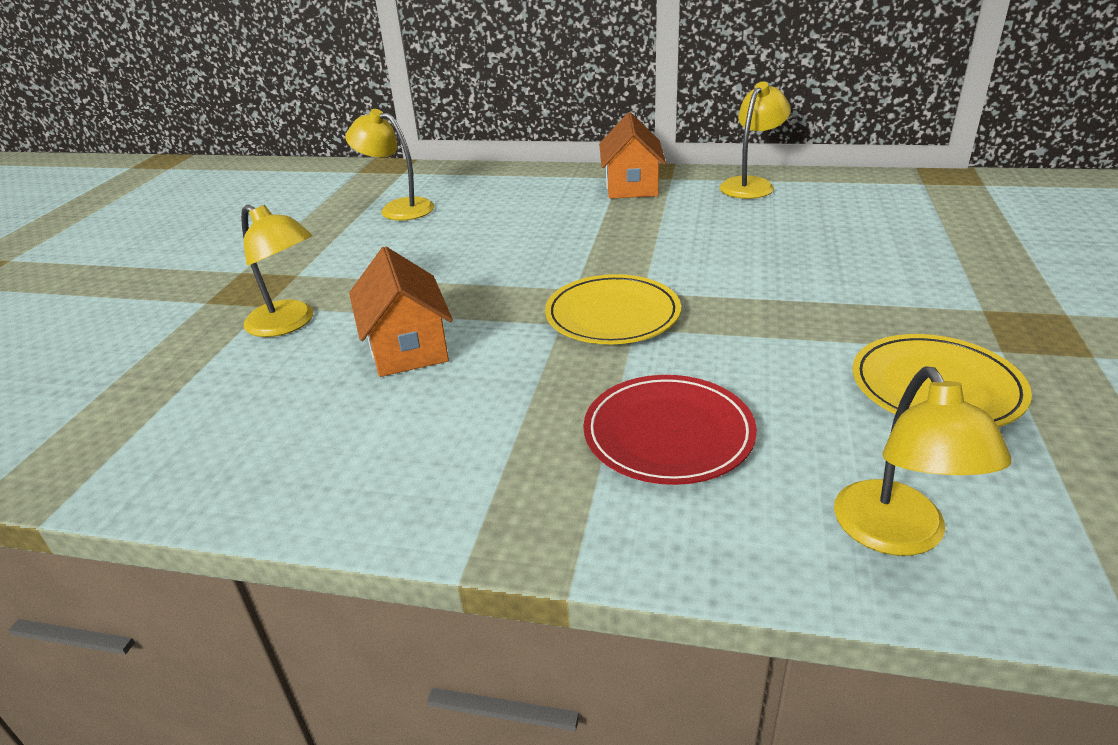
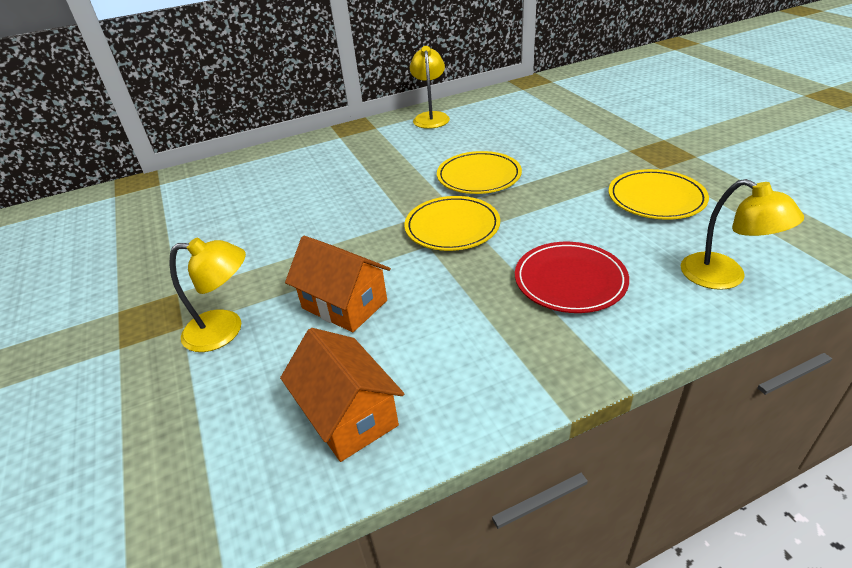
camera: 35 degrees left, 5 degrees up
yellow lamp [345,109,434,221] -> none
orange house [599,112,666,199] -> orange house moved to [280,328,404,462]
none -> yellow plate [437,151,522,194]

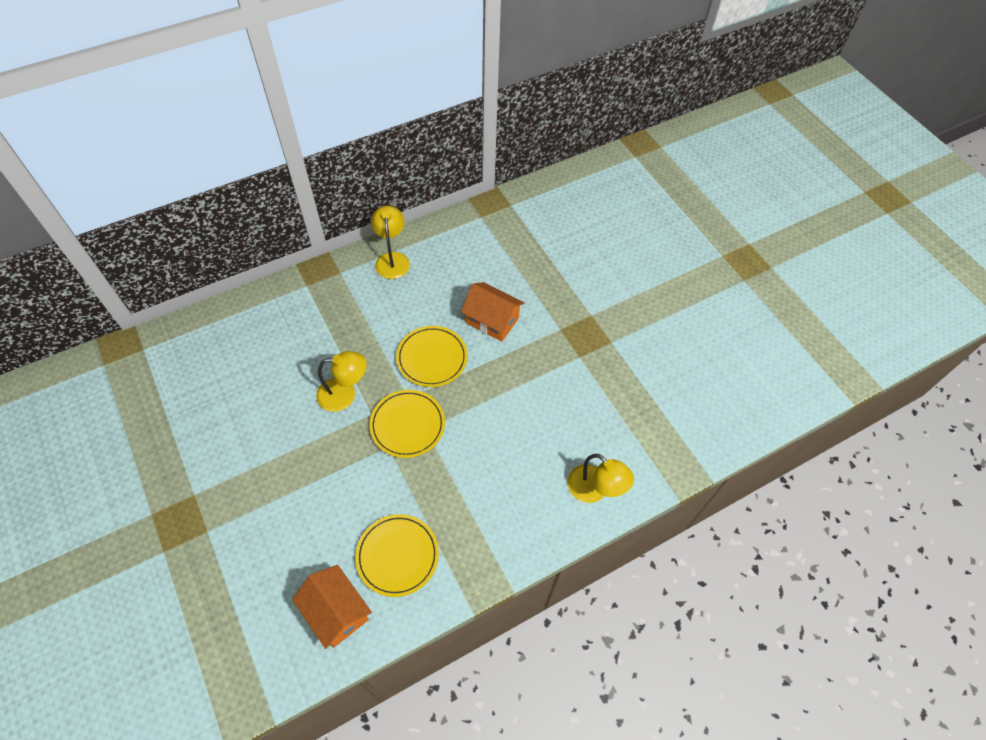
camera: 10 degrees left, 20 degrees up
yellow lamp [170,238,246,352] -> yellow lamp moved to [316,351,367,412]
orange house [285,236,391,332] -> orange house moved to [461,282,524,342]
red plate [515,242,629,313] -> none
yellow plate [609,169,709,220] -> yellow plate moved to [355,514,439,597]

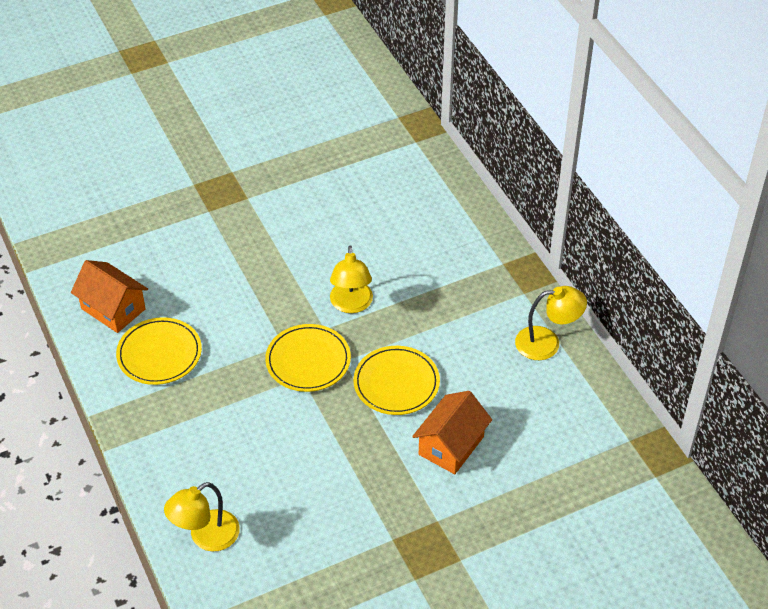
camera: 95 degrees right, 10 degrees down
orange house [292,565,372,649] -> orange house turned 75 degrees clockwise [71,260,148,333]

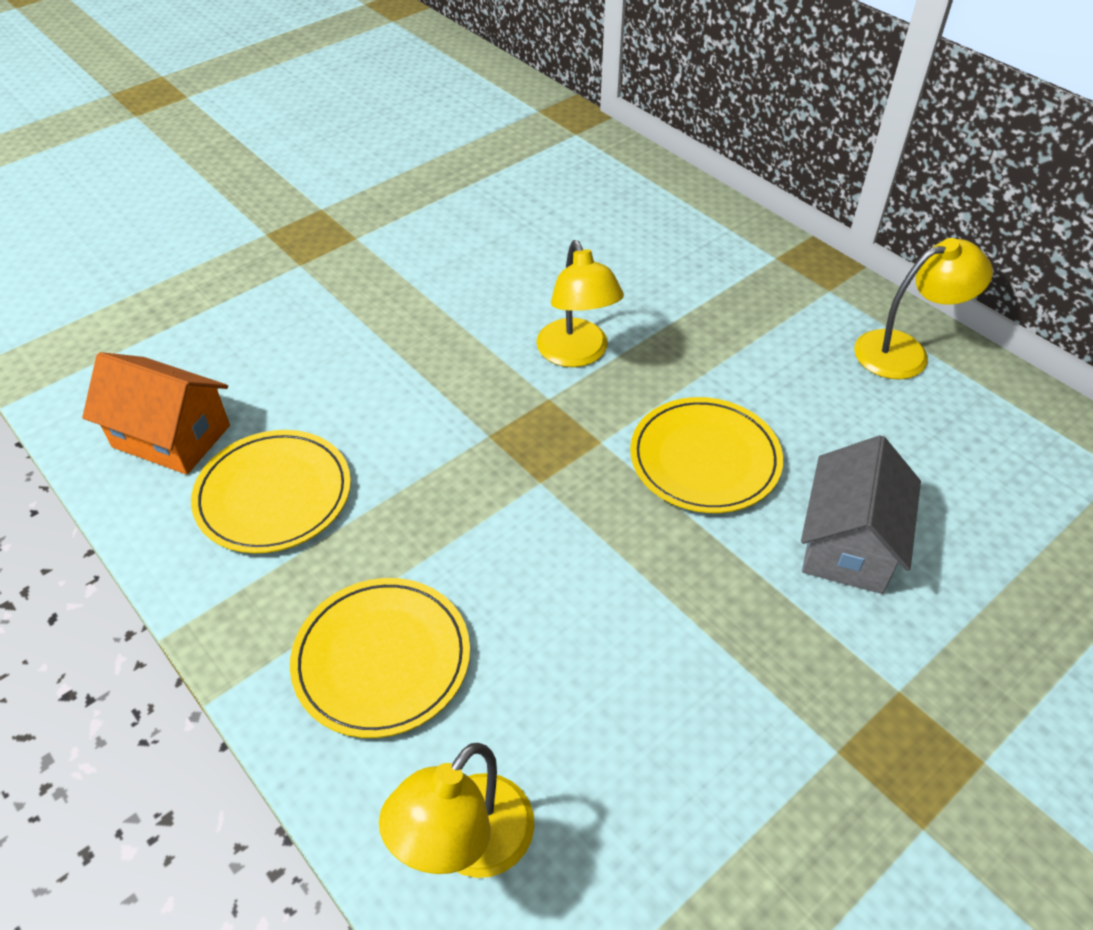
camera: 15 degrees left, 0 degrees up
yellow plate [265,324,351,392] -> yellow plate moved to [290,578,470,738]
orange house [412,391,492,474] -> grey house [801,435,921,594]

